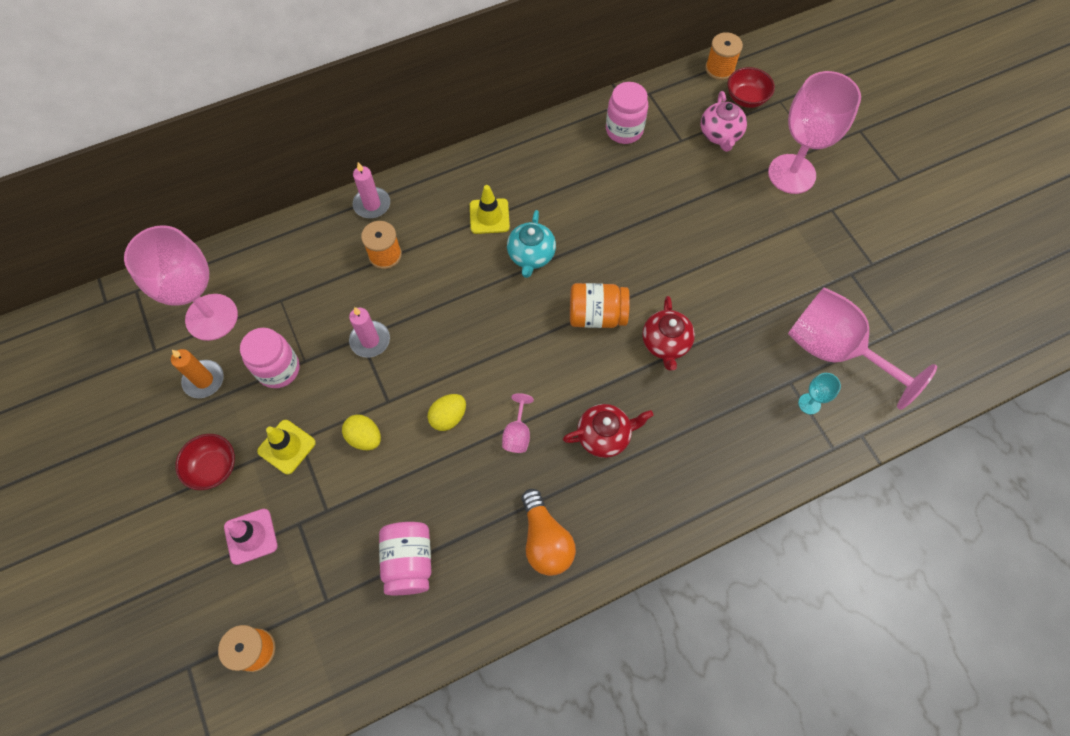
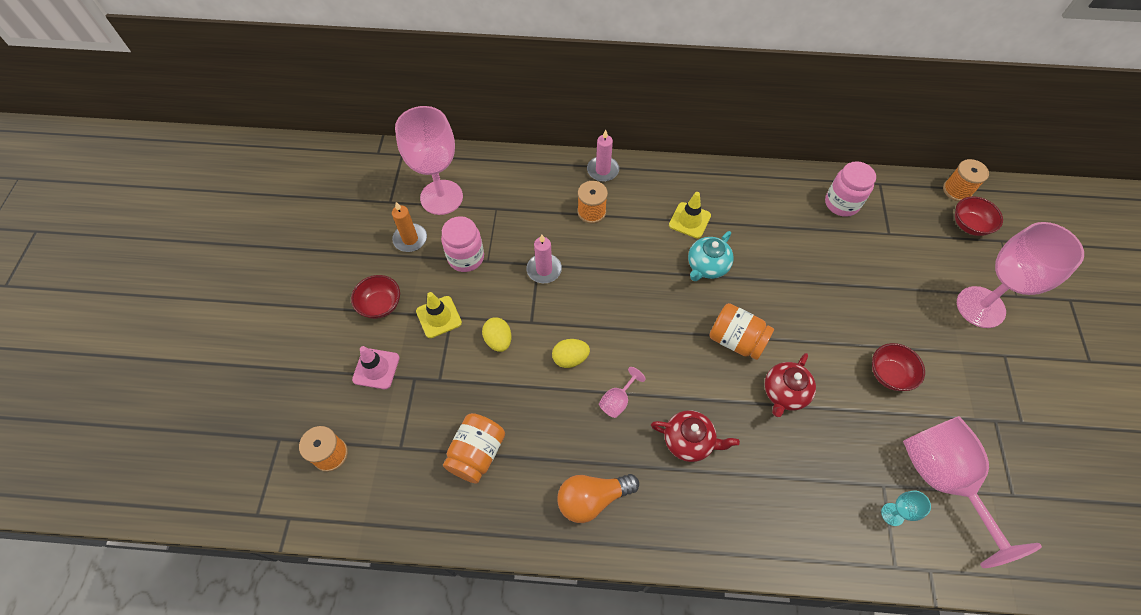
camera: 30 degrees right, 5 degrees down
pink jar [379,522,431,595] -> orange jar [443,413,505,483]
orange light bulb [522,489,576,576] -> orange light bulb turned 60 degrees clockwise [557,474,639,523]
pink teapot [701,91,747,152] -> none
none -> red bowl [872,343,925,391]

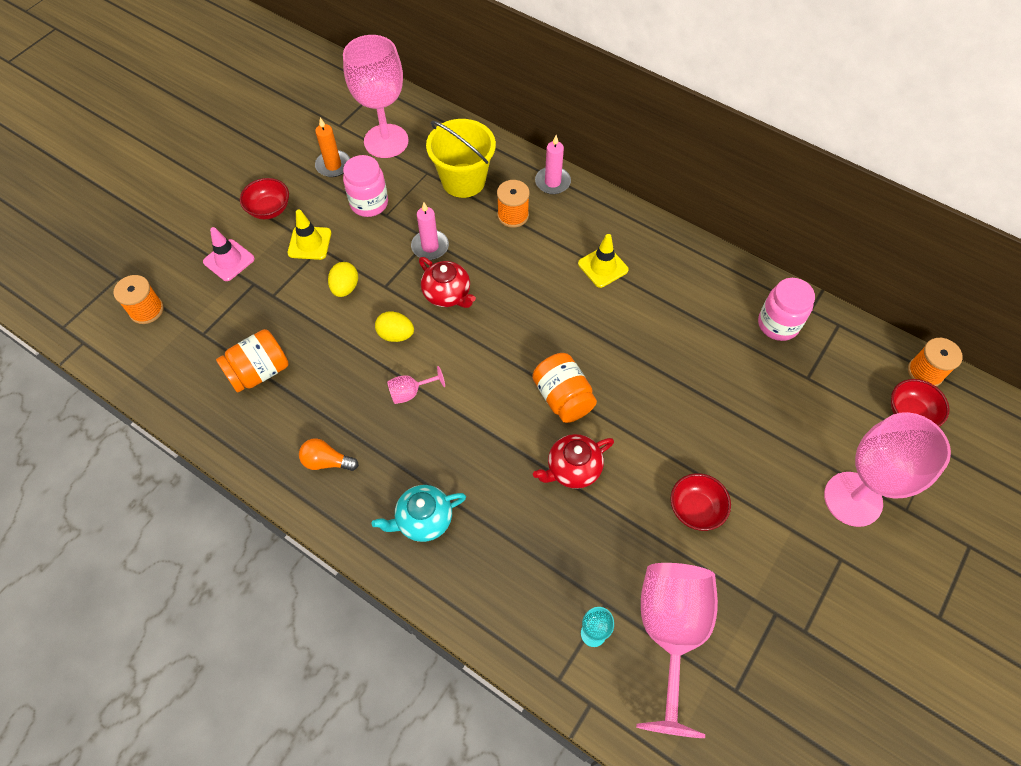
camera: 30 degrees right, 0 degrees up
orange light bulb [557,474,639,523] -> orange light bulb [299,438,359,471], size x0.67
red teapot [651,410,740,462] -> red teapot moved to [419,257,476,308]
turquoise teapot [688,231,734,281] -> turquoise teapot moved to [372,485,466,542]
none -> yellow bucket [426,119,496,198]

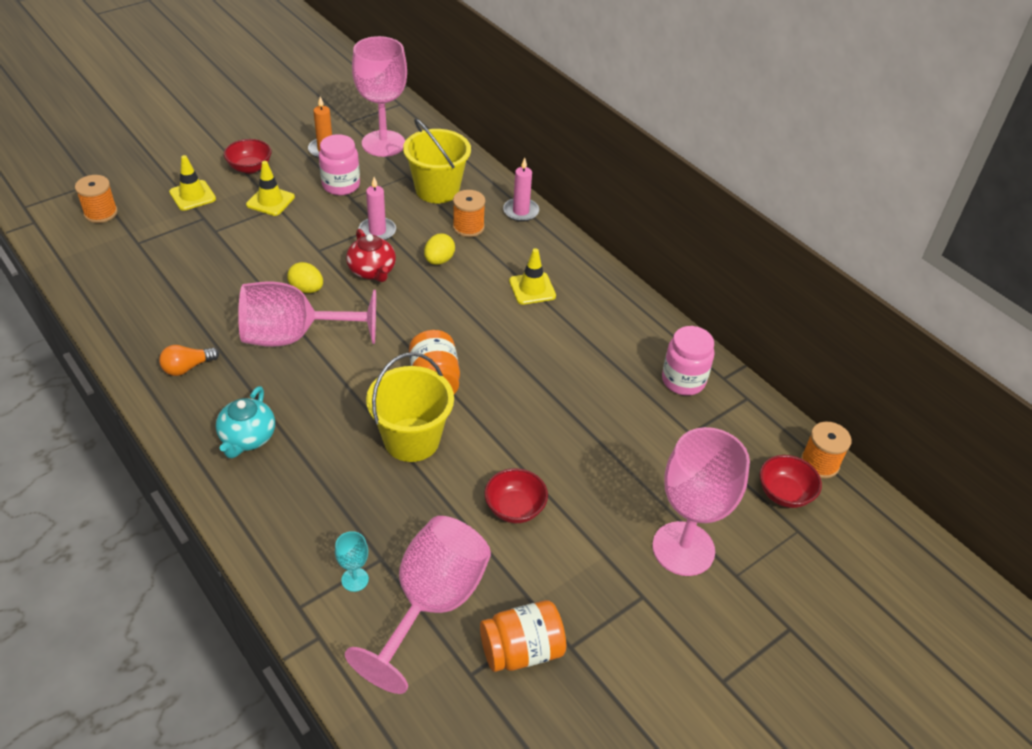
camera: 15 degrees right, 15 degrees down
pink traffic cone [203,227,255,281] -> yellow traffic cone [169,155,216,211]
orange jar [216,329,289,393] -> orange jar moved to [480,600,566,672]
orange light bulb [299,438,359,471] -> orange light bulb turned 60 degrees counterclockwise [159,345,219,376]
yellow egg [328,262,358,297] -> yellow egg moved to [424,234,455,265]
turquoise teapot [372,485,466,542] -> turquoise teapot turned 75 degrees counterclockwise [216,386,275,458]
pink goblet [387,366,445,404] -> pink goblet [238,281,376,347], size x2.42
red teapot [533,434,614,489] -> yellow bucket [366,352,454,462]

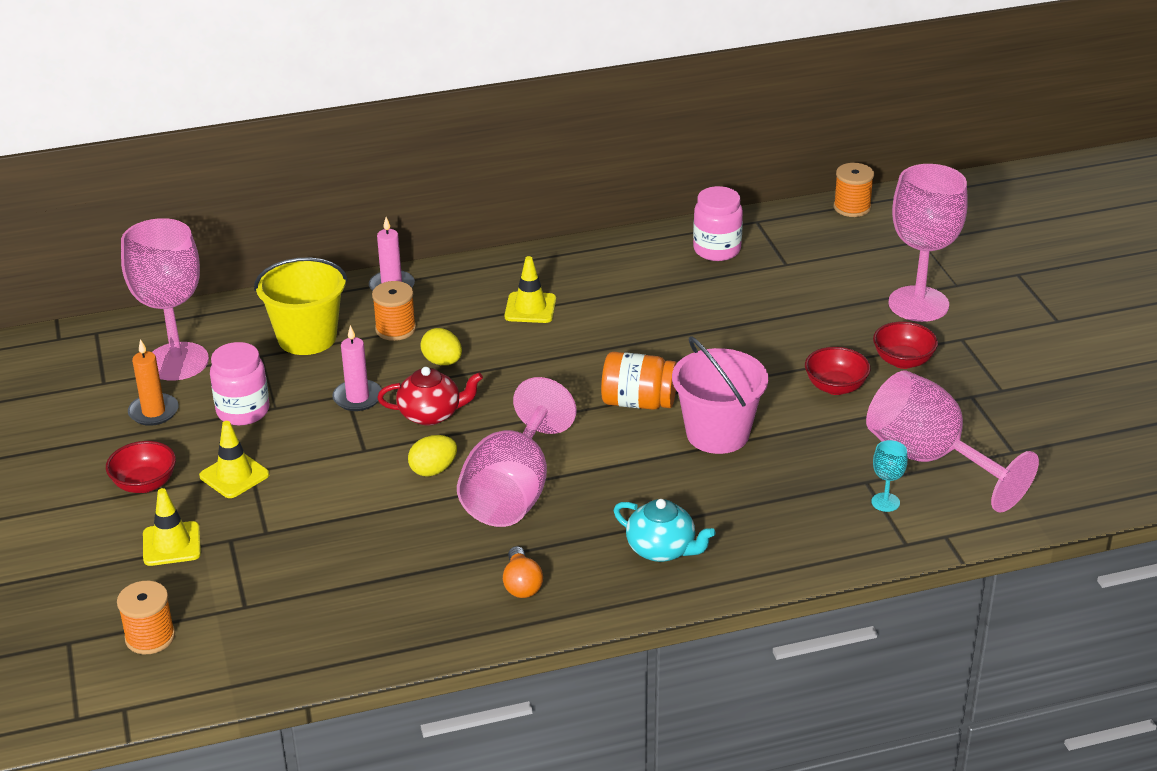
camera: 65 degrees left, 10 degrees down
yellow bucket [366,352,454,462] -> pink bucket [672,337,768,454]
orange jar [480,600,566,672] -> none
red bowl [760,455,822,508] -> red bowl moved to [873,321,938,369]

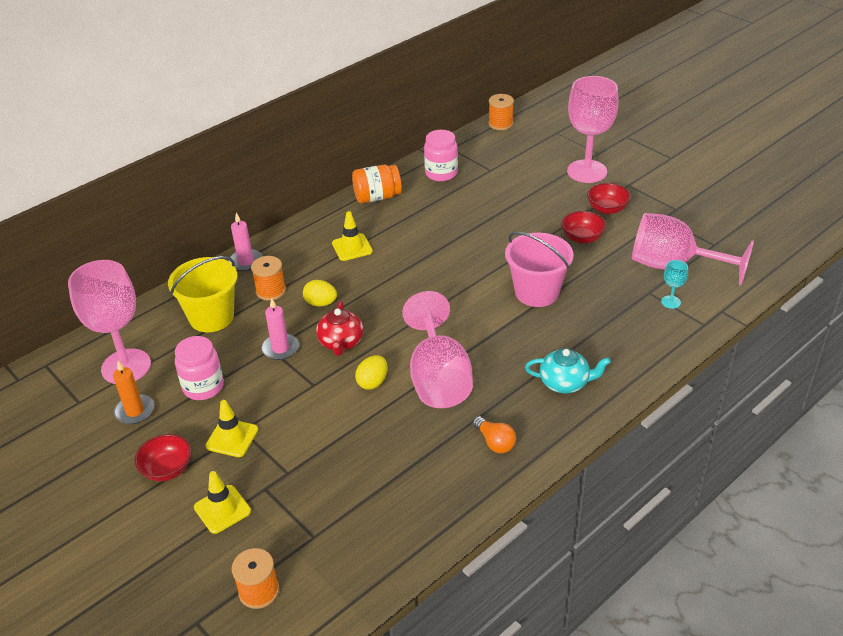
camera: 25 degrees left, 5 degrees up
red teapot [377,367,483,426] -> red teapot turned 120 degrees clockwise [316,301,364,356]
orange jar [601,352,677,410] -> orange jar moved to [352,165,402,203]

